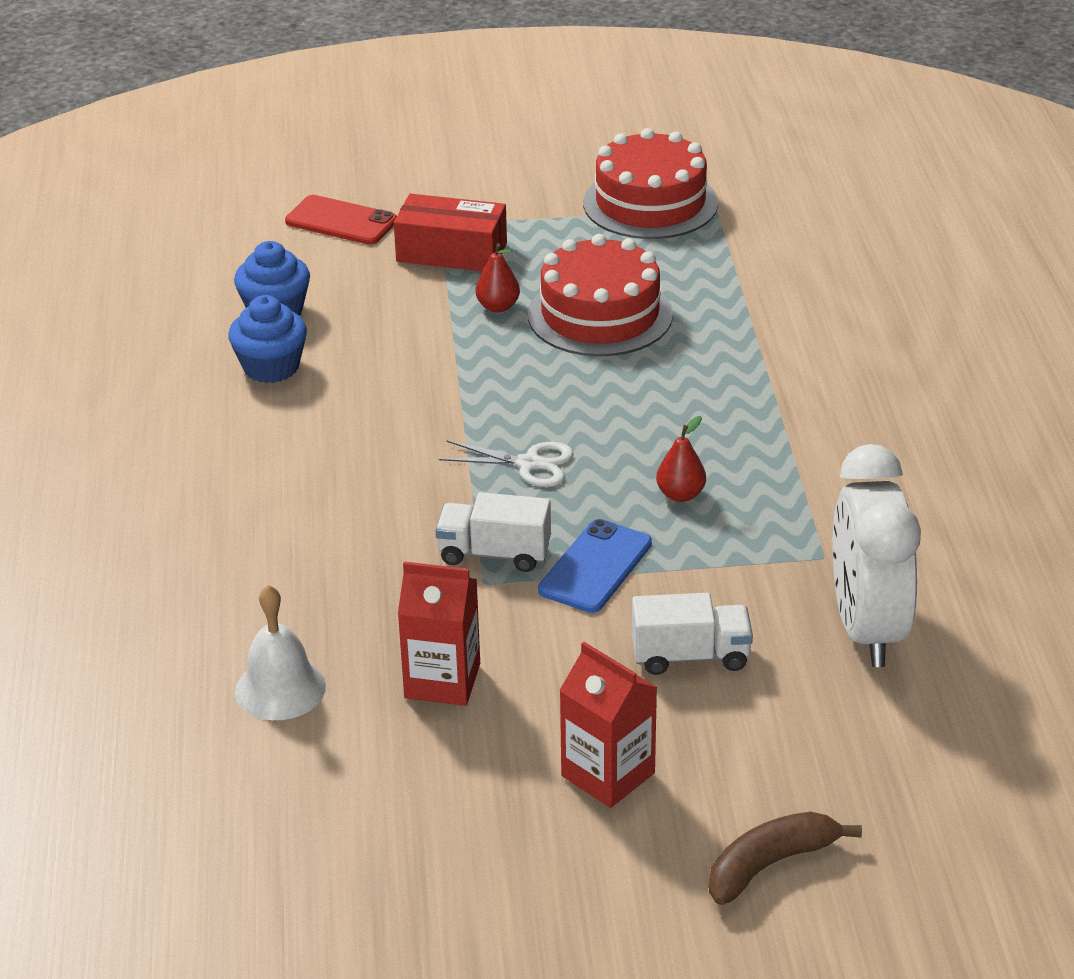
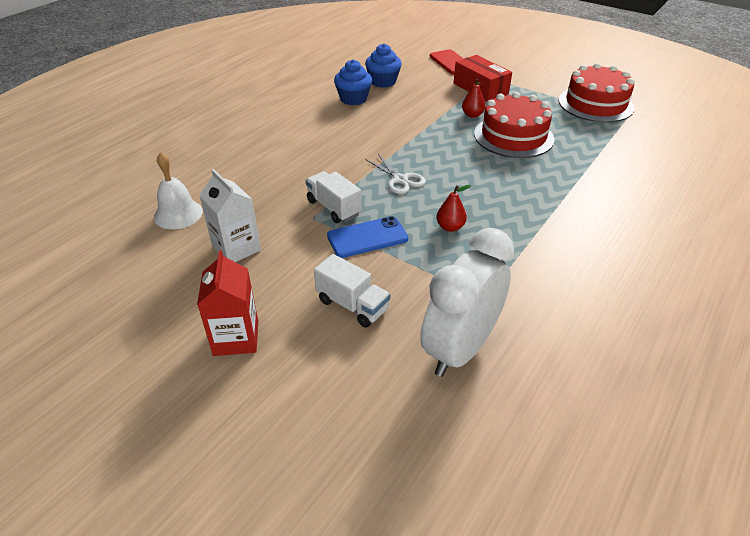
camera: 40 degrees right, 5 degrees up
red carton [398,562,480,706] -> white carton [199,169,261,262]
brown banana [709,812,862,905] -> none

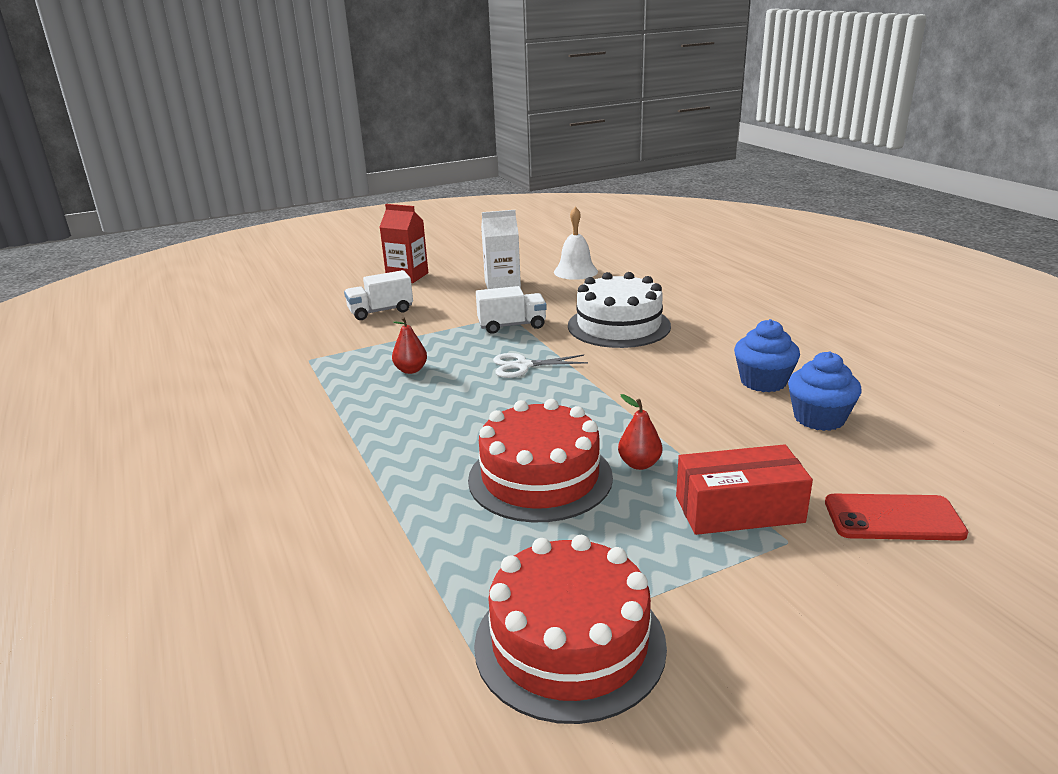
camera: 120 degrees right, 15 degrees down
blue phone [327,216,408,258] -> none
white clock [420,228,514,377] -> none
none -> white cake [568,272,671,348]

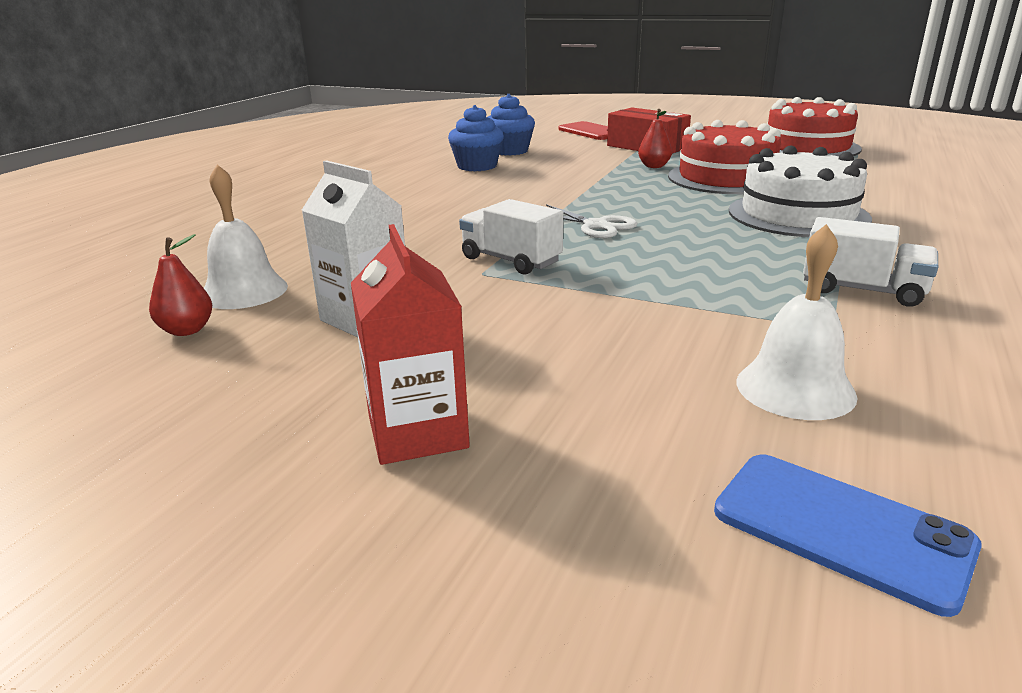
camera: 130 degrees left, 0 degrees up
white truck [344,270,413,320] -> white truck moved to [803,217,938,307]
red pear [392,317,427,374] -> red pear moved to [149,234,212,336]
white cake [568,272,671,348] -> white cake moved to [729,146,872,237]
none -> blue phone [714,454,982,617]
none -> white bell [736,224,858,420]

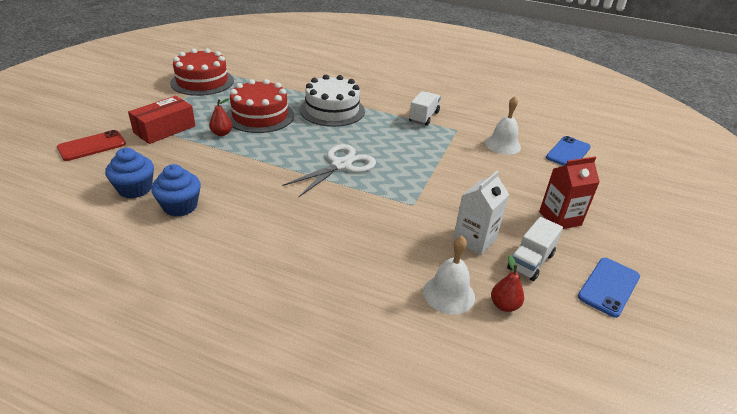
camera: 95 degrees left, 10 degrees up
white truck [459,199,563,275] -> white truck moved to [507,217,563,281]
white scissors [546,204,638,238] -> white scissors [282,144,376,197], size x1.55
none -> blue phone [578,258,640,318]

